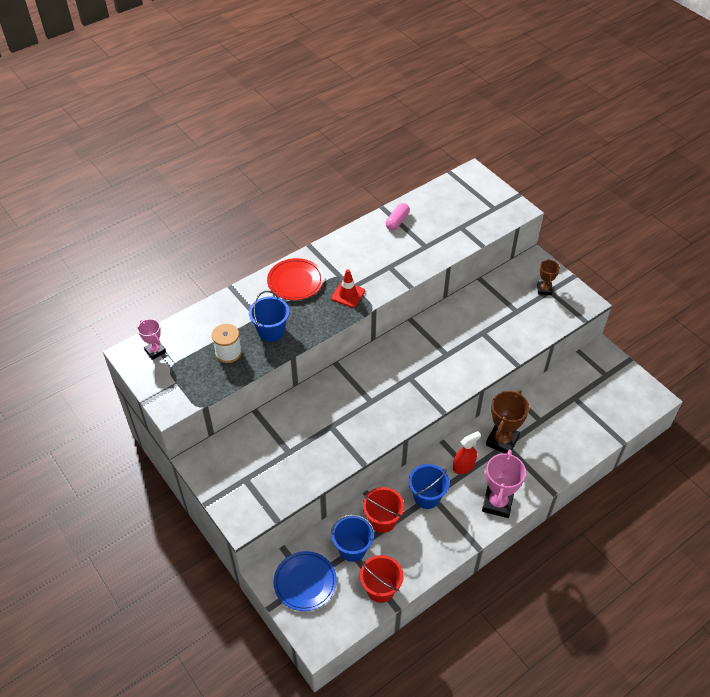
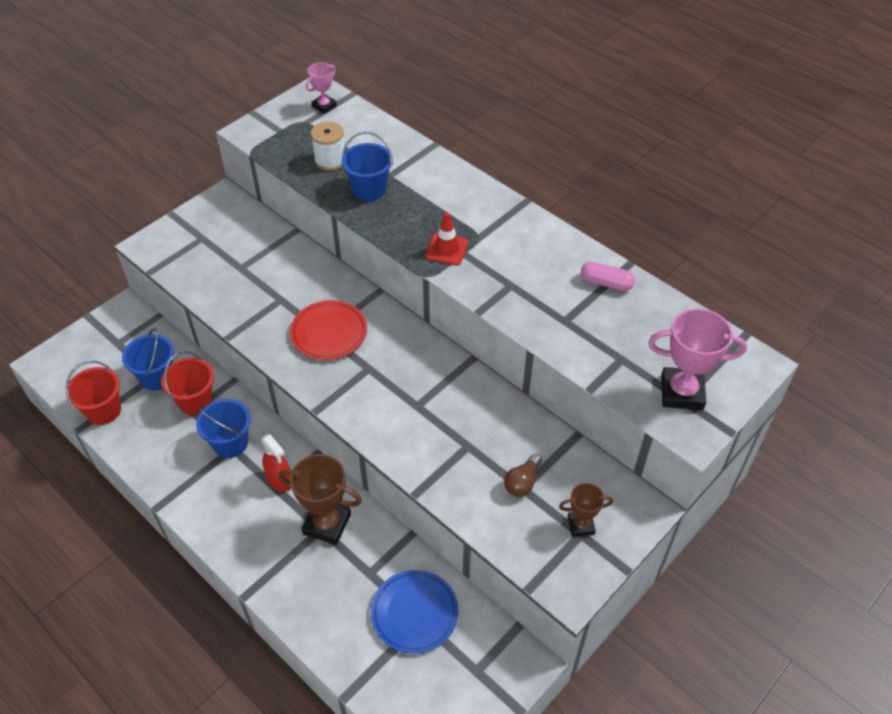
camera: 80 degrees right, 0 degrees up
red plate [267,258,323,300] -> red plate moved to [290,300,367,360]
blue plate [273,551,337,611] -> blue plate moved to [371,570,458,654]
pink trophy [482,450,526,518] -> pink trophy moved to [648,308,747,410]
none -> brown light bulb [504,454,542,497]

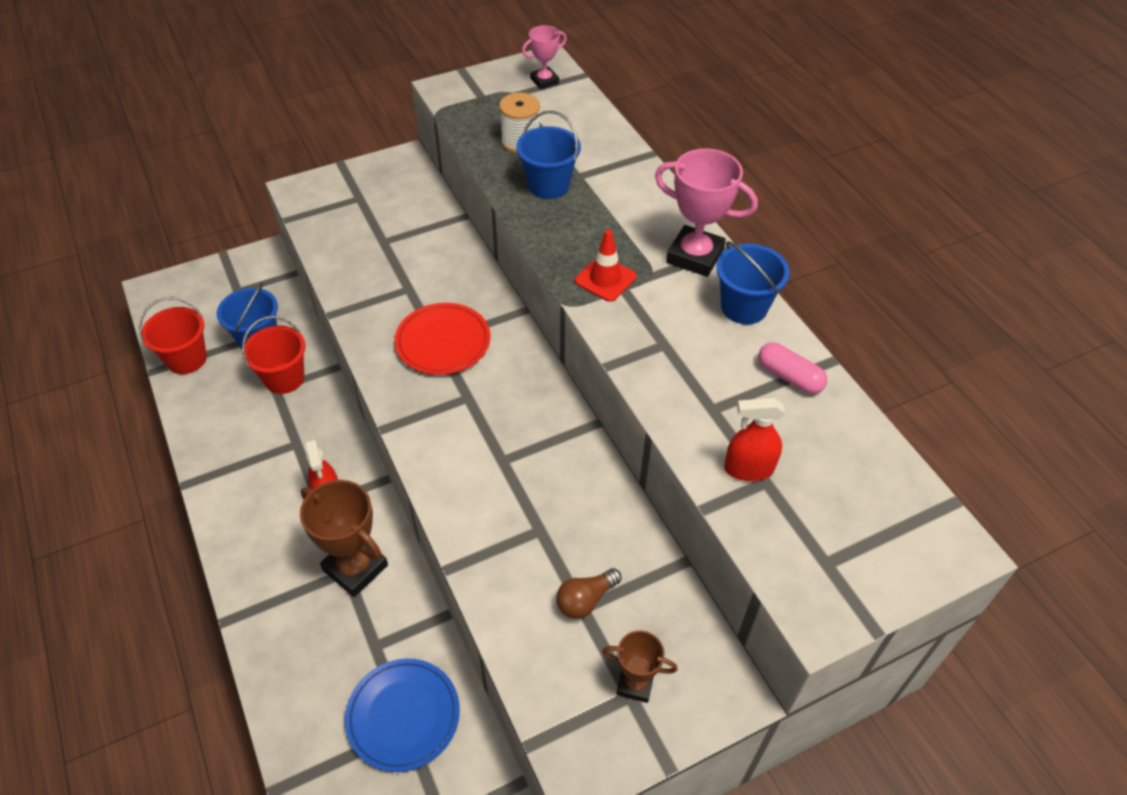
camera: 20 degrees right, 0 degrees up
blue bucket [196,399,251,458] -> blue bucket moved to [716,241,790,324]
pink trophy [648,308,747,410] -> pink trophy moved to [655,148,758,277]
none -> red spray bottle [724,398,785,481]

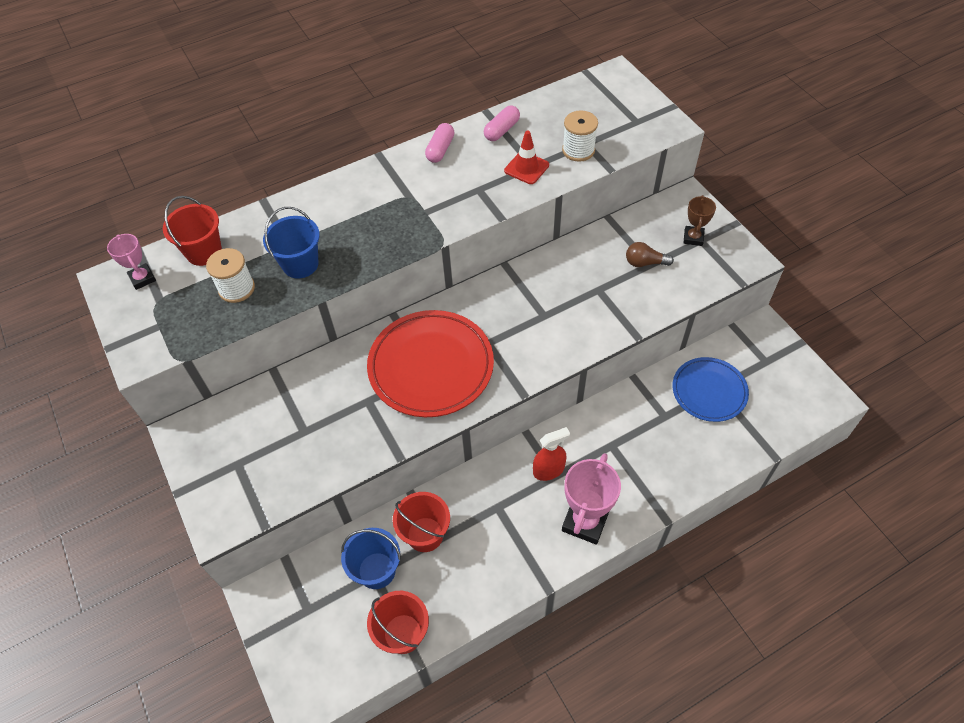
camera: 90 degrees left, 5 degrees up
brown trophy [300,480,388,597] -> none
red plate [395,303,490,375] -> red plate [367,310,494,417], size x1.59
brown light bulb [557,568,622,619] -> brown light bulb turned 135 degrees clockwise [626,242,674,267]
red traffic cone [575,230,637,302] -> red traffic cone moved to [504,130,549,184]
pink trophy [655,148,758,277] -> pink trophy moved to [562,453,621,545]
blue bucket [716,241,790,324] -> pink capsule [425,123,455,163]
red spray bottle [724,398,785,481] -> white spool [562,111,598,162]
none -> red bucket [163,196,222,266]

